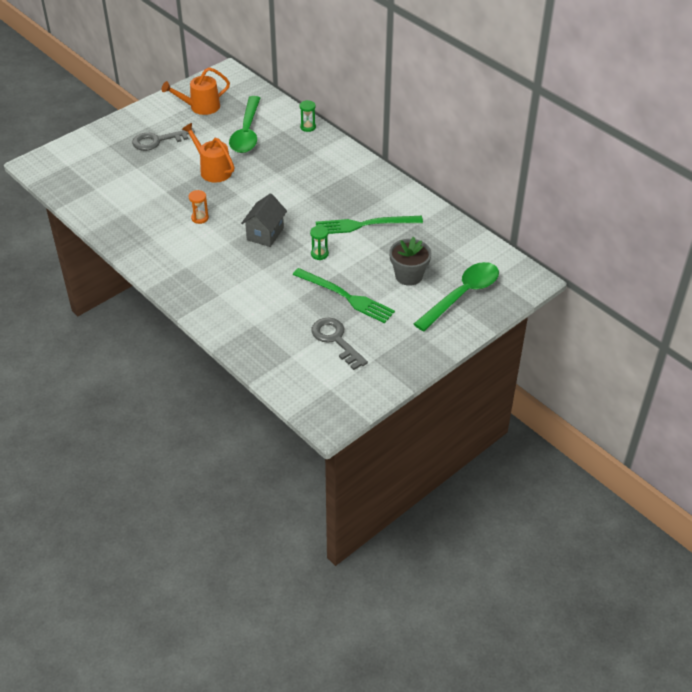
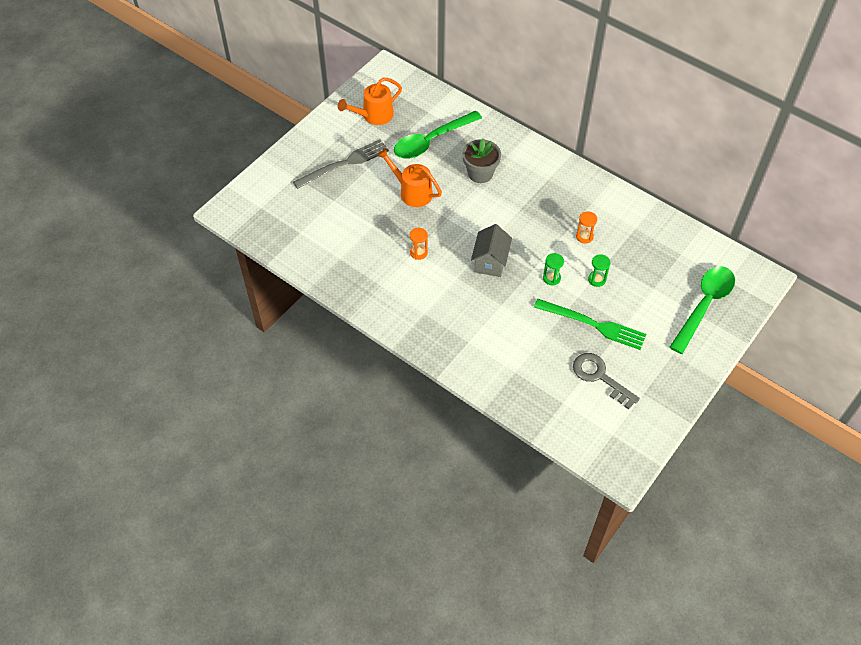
camera: 10 degrees left, 10 degrees up
grey key [132,128,195,151] -> grey fork [293,139,389,189]
green spoon [229,96,260,153] -> green spoon turned 60 degrees clockwise [394,111,482,159]
green hourglass [300,100,316,132] -> green hourglass moved to [588,254,611,287]
green fork [316,216,423,234] -> orange hourglass [576,211,597,244]
grey flower pot [389,237,431,286] -> grey flower pot moved to [462,138,501,183]

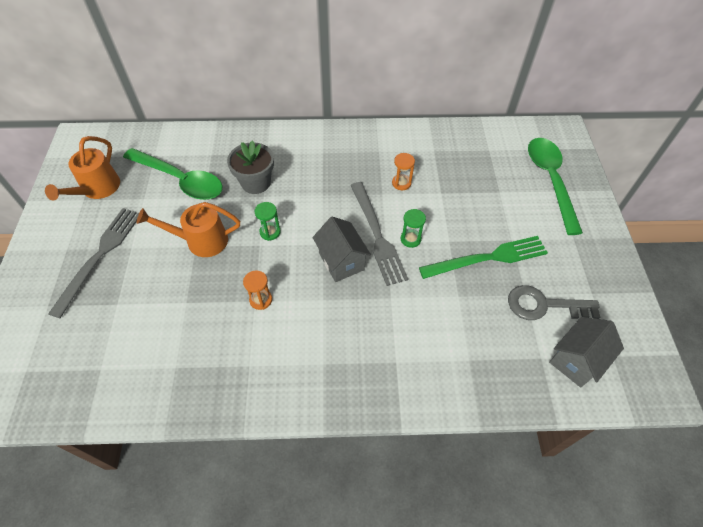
camera: 40 degrees left, 0 degrees up
green spoon [394,111,482,159] -> green spoon turned 75 degrees counterclockwise [123,148,222,200]
green hourglass [588,254,611,287] -> green hourglass moved to [255,202,281,241]
none -> grey fork [350,182,408,286]
none -> grey house [549,317,624,388]

